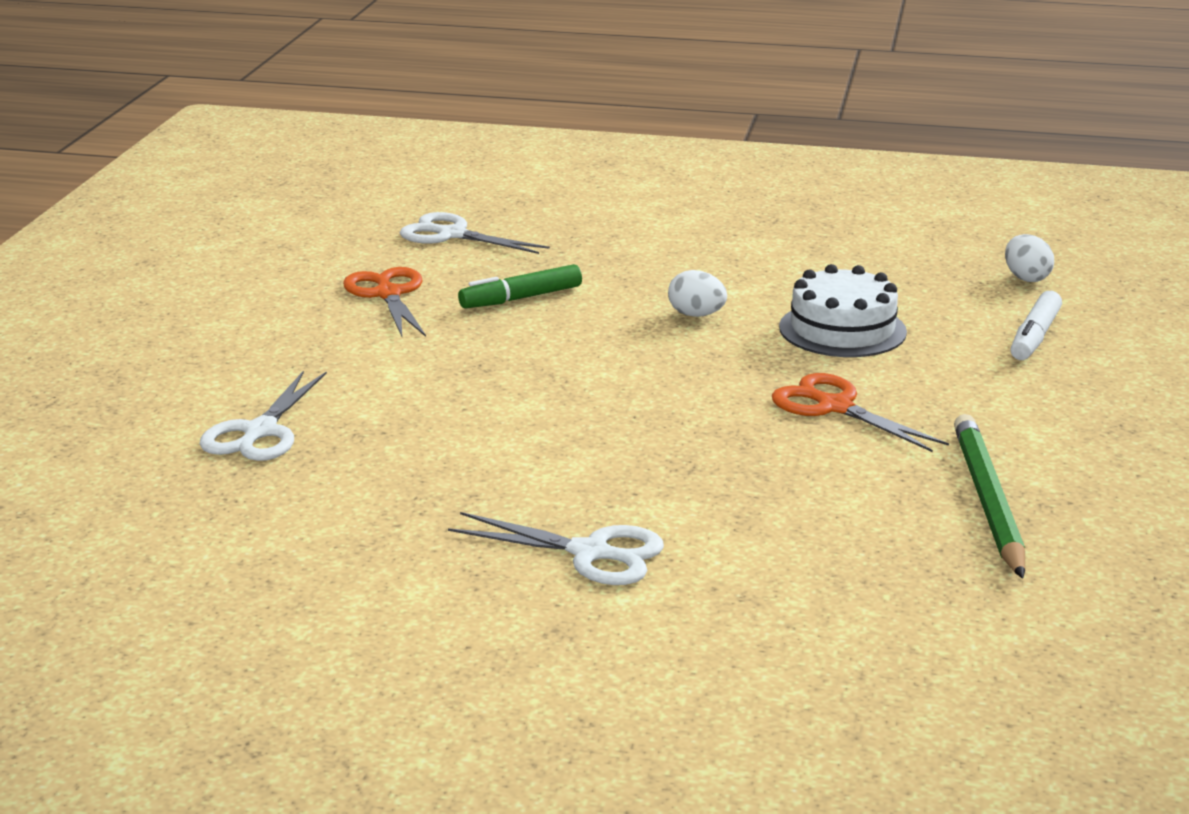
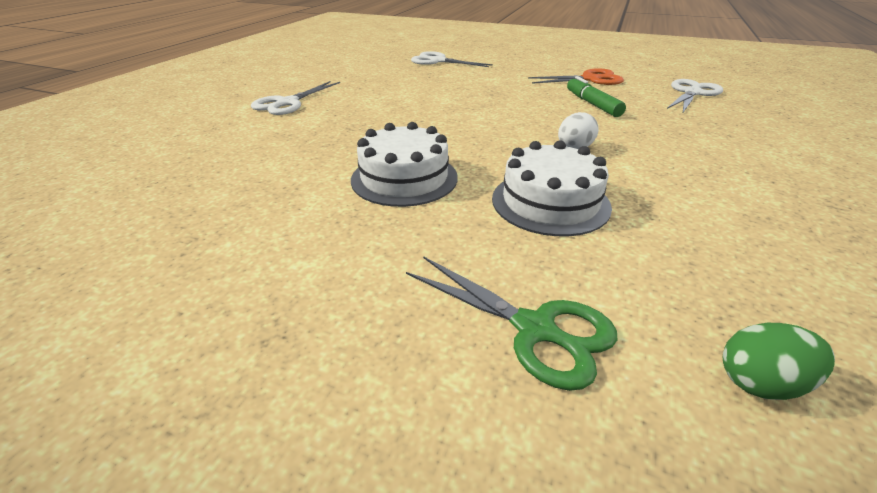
camera: 100 degrees right, 10 degrees up
orange scissors [772,373,949,452] -> white cake [351,122,458,207]
green pencil [954,414,1025,579] -> none
white egg [1005,234,1054,282] -> green egg [722,323,835,400]
white marker [1010,291,1062,360] -> green scissors [406,256,618,391]

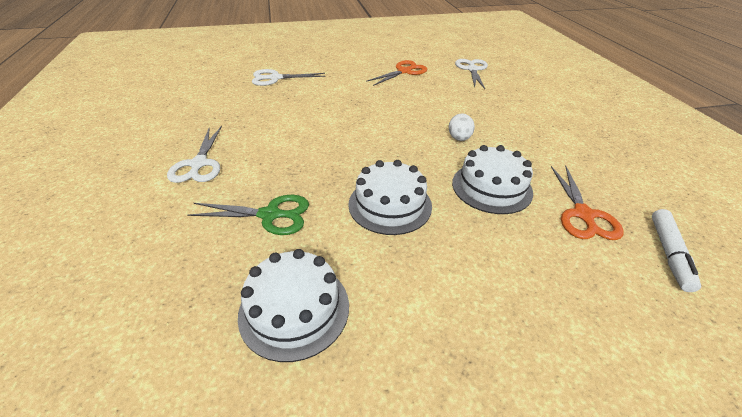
camera: 35 degrees left, 5 degrees up
green scissors [406,256,618,391] -> green scissors moved to [187,195,309,235]
green marker [567,76,626,117] -> none
green egg [722,323,835,400] -> white marker [652,209,701,292]
none -> white cake [238,249,349,362]
none -> orange scissors [551,166,624,240]

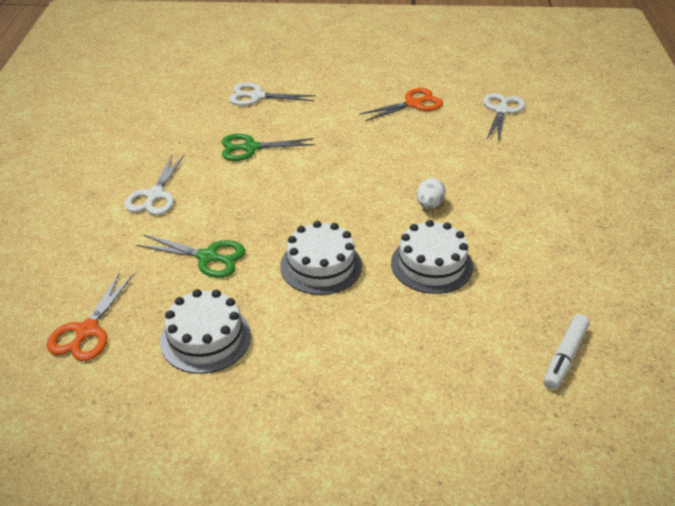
camera: 15 degrees right, 0 degrees up
orange scissors [551,166,624,240] -> orange scissors moved to [47,272,134,361]
none -> green scissors [221,134,315,161]

